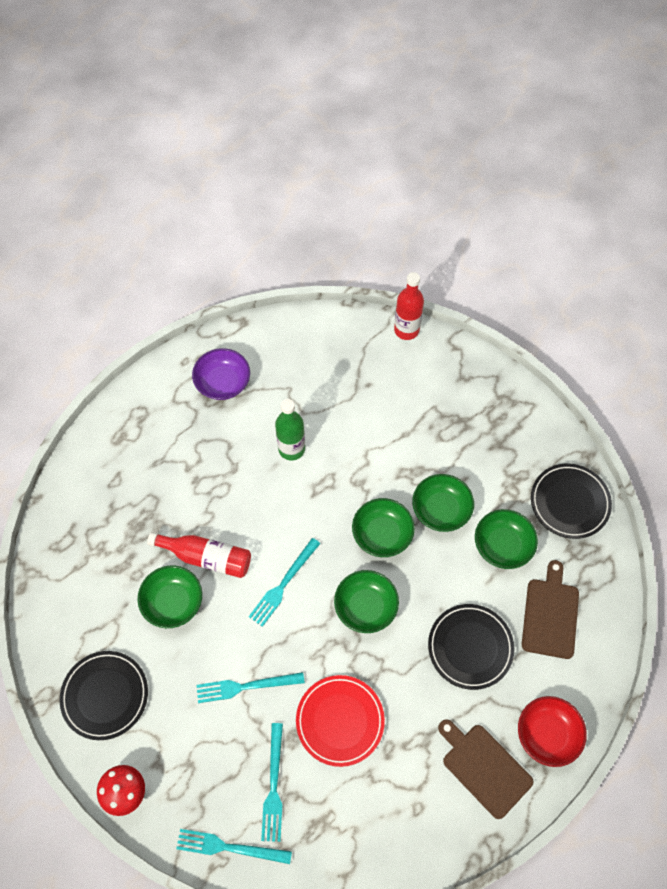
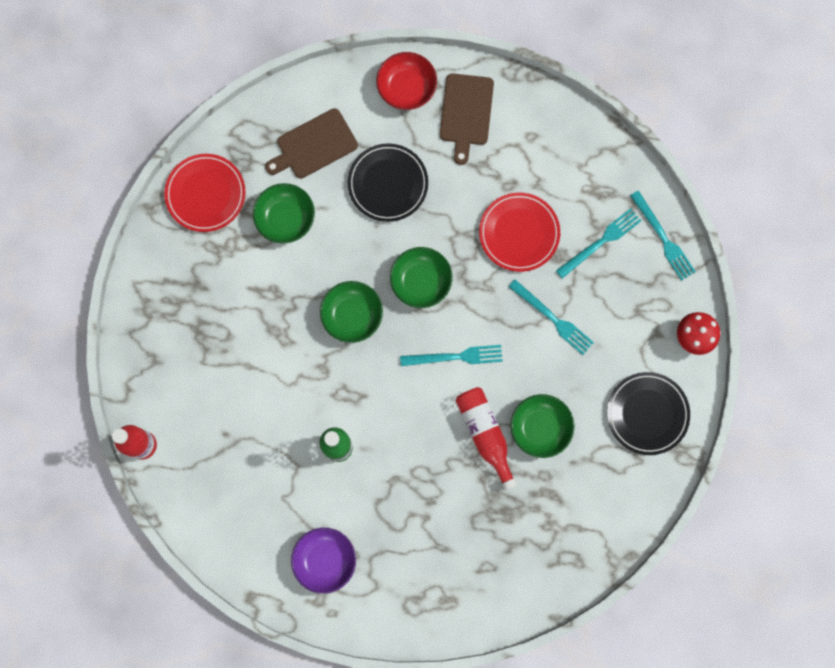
camera: 130 degrees left, 15 degrees up
green bowl [412,474,474,532] -> none
black plate [531,463,612,539] -> red plate [164,154,246,232]

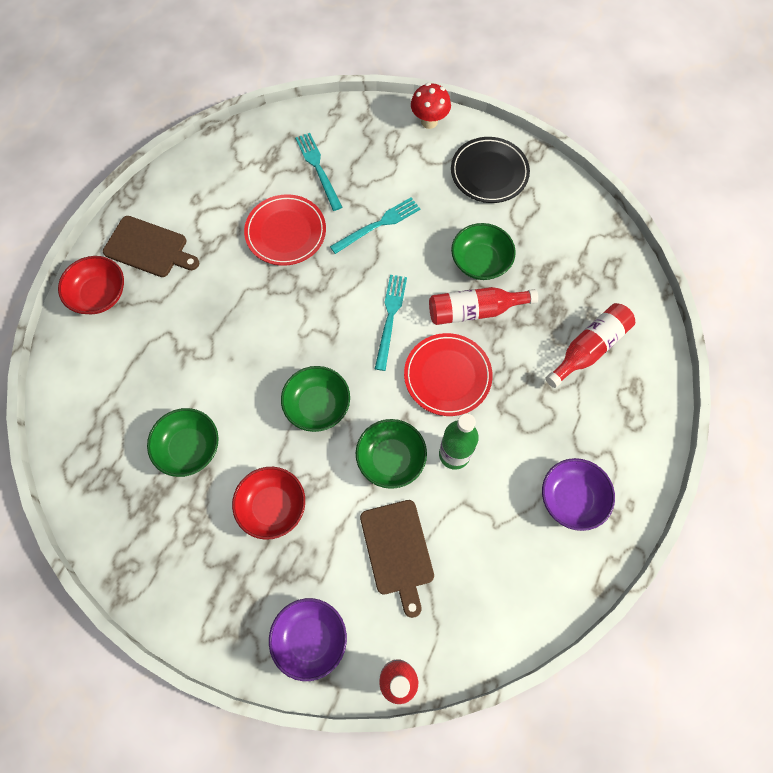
camera: 75 degrees left, 10 degrees down
red plate [164,154,246,232] -> red plate moved to [404,333,493,416]
brown cutting board [265,108,358,179] -> brown cutting board moved to [360,500,434,618]
black plate [348,143,428,222] -> none
green bowl [390,247,453,308] -> green bowl moved to [356,419,427,489]
turquoise fork [630,191,696,281] -> none
none -> red bowl [232,467,305,540]
none -> purple bowl [269,598,347,681]
none -> red bottle [545,303,635,388]

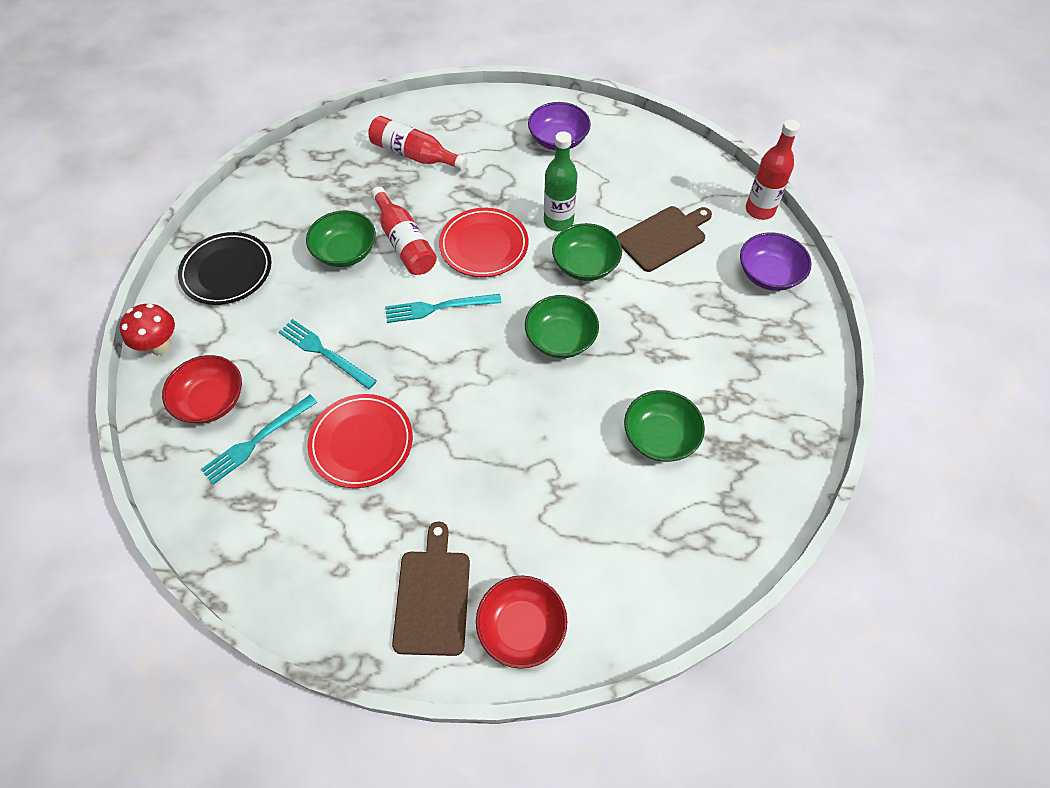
camera: 110 degrees left, 10 degrees down
red bowl [232,467,305,540] -> red bowl moved to [162,355,242,424]

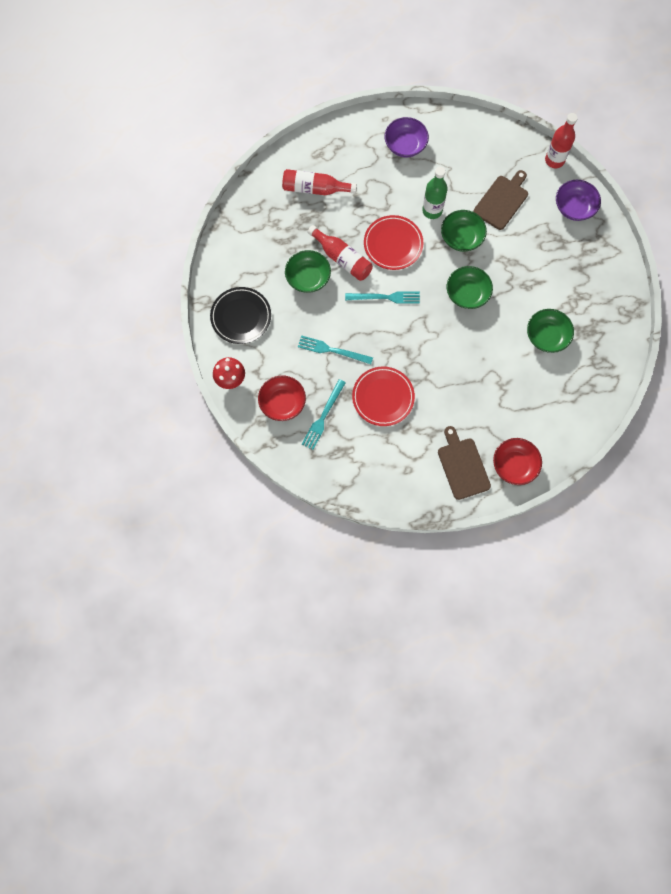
camera: 20 degrees left, 15 degrees up
turquoise fork [385,294,502,323] -> turquoise fork turned 150 degrees counterclockwise [345,291,420,304]

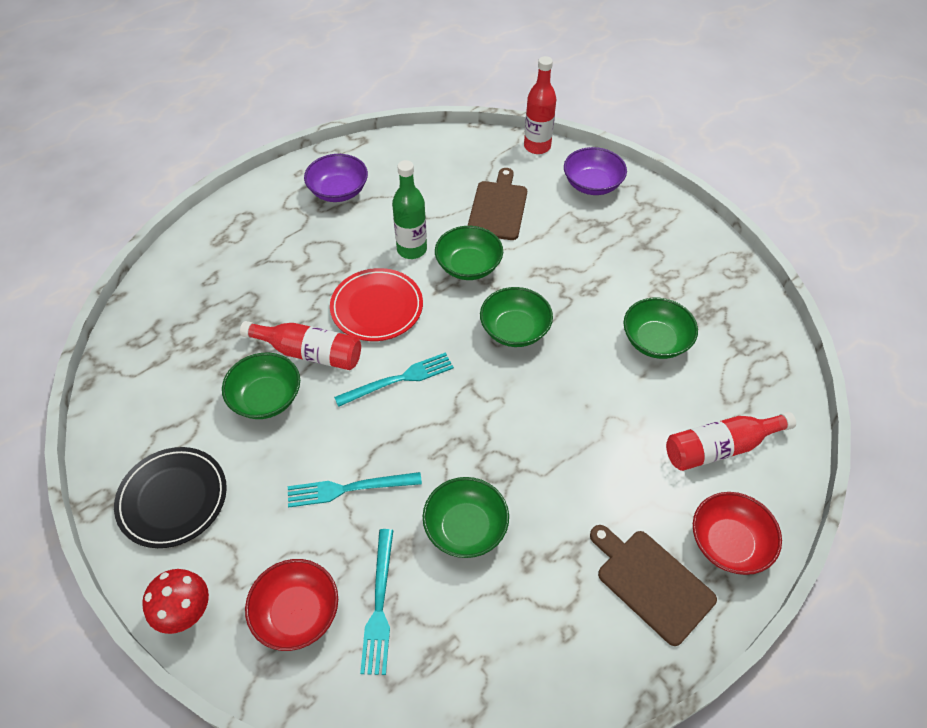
camera: 25 degrees left, 20 degrees down
red bottle [282,169,357,195] -> red bottle moved to [666,412,796,471]
red plate [352,366,415,426] -> green bowl [423,477,509,558]

